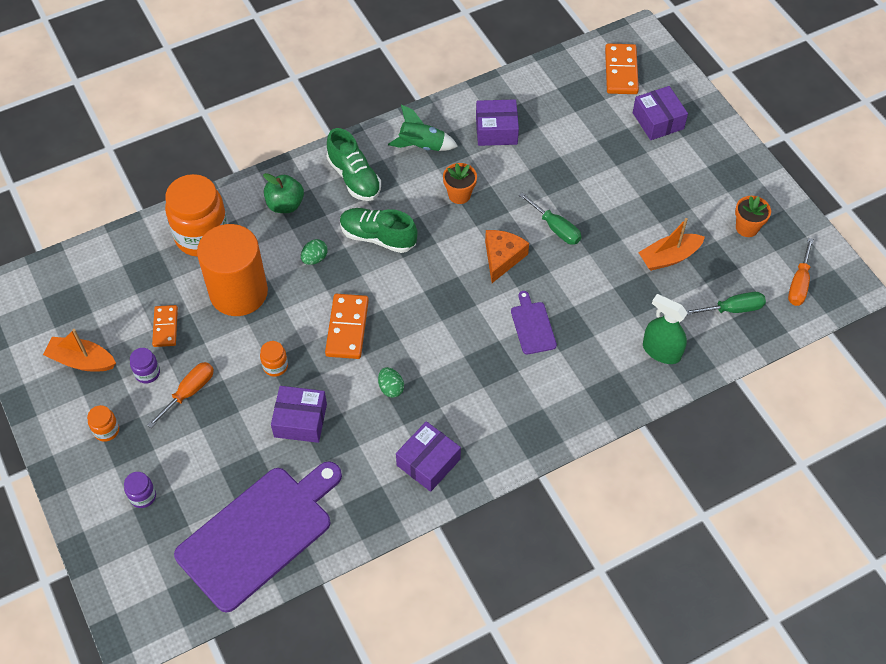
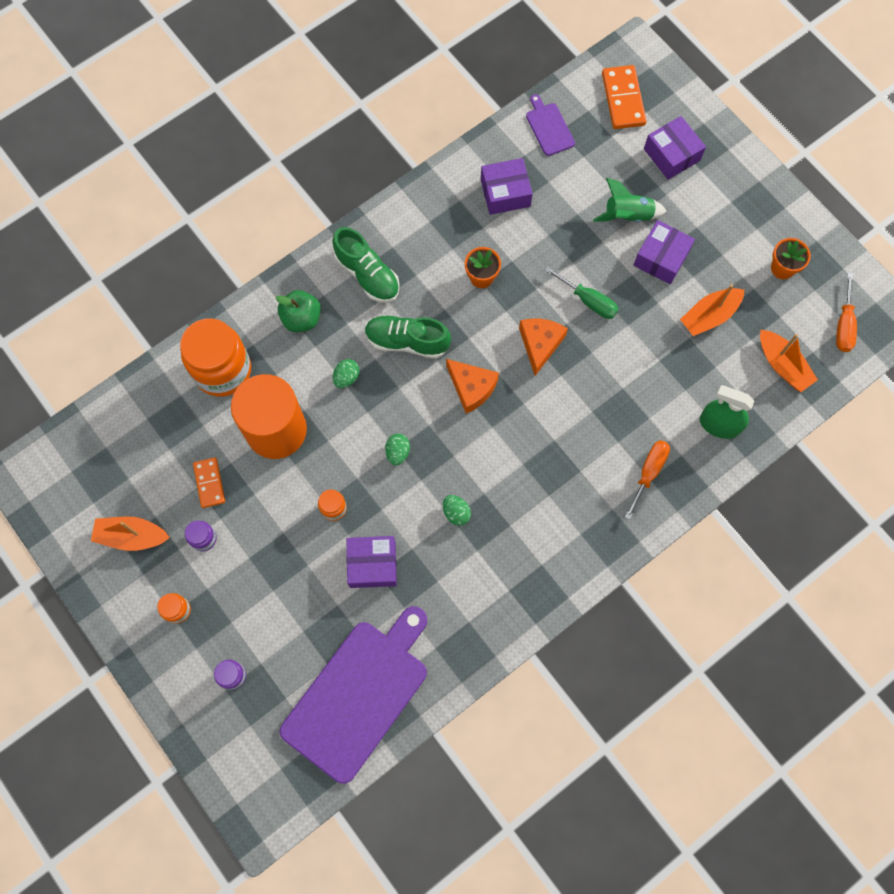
camera: 10 degrees left, 15 degrees up
orange screwdriver [147,362,214,428] -> orange screwdriver moved to [625,440,670,520]
orange domino [325,294,369,359] -> green egg [385,433,410,466]
green rocket [388,104,458,151] -> green rocket moved to [593,178,667,222]
purple box [396,421,461,492] -> purple box moved to [634,220,695,284]
purple cutting board [511,291,557,355] -> purple cutting board moved to [526,94,575,156]
green screwdriver [686,292,766,315] -> orange boat [760,330,818,392]
none -> orange cheese [446,359,499,413]

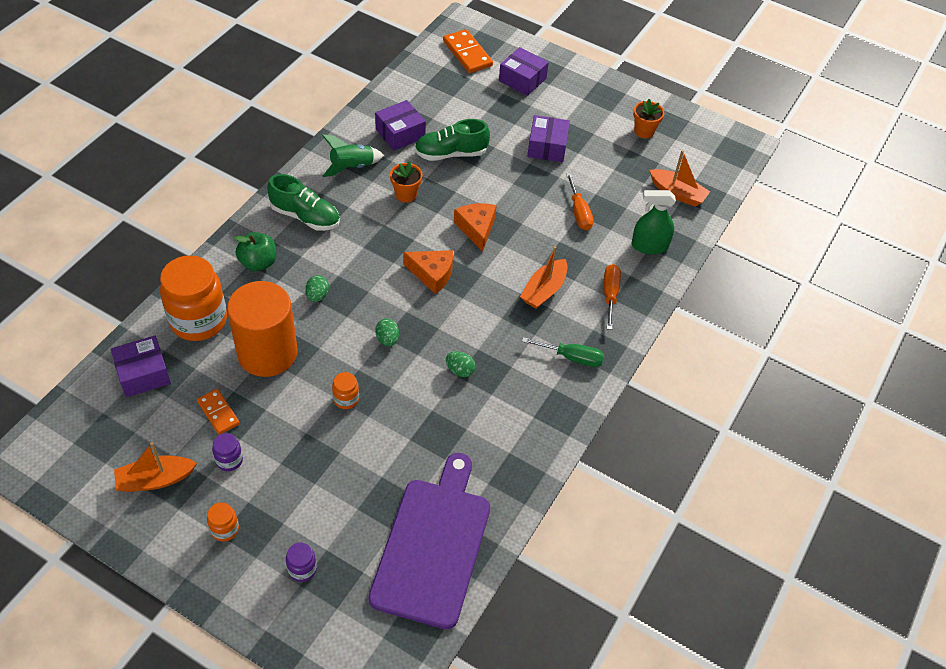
camera: 25 degrees left, 20 degrees down
purple box [346,536,397,588] -> purple box moved to [111,336,171,397]
green shoe [365,315,451,359] -> green shoe moved to [415,119,490,161]
purple cutting board [526,94,575,156] -> none
green screwdriver [545,267,618,319] -> green screwdriver moved to [522,337,604,367]
green rocket [593,178,667,222] -> green rocket moved to [322,134,384,177]
orange boat [680,284,744,336] -> orange boat moved to [520,246,567,309]
orange screwdriver [836,273,857,352] -> orange screwdriver moved to [566,173,594,230]

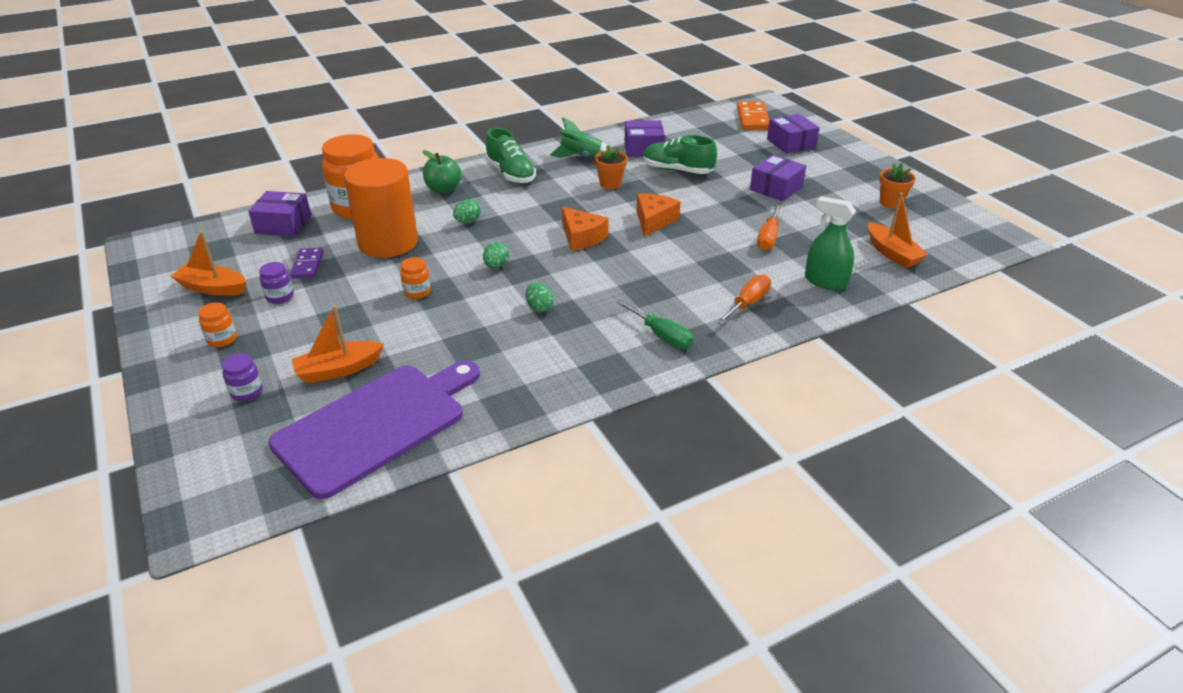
camera: 35 degrees right, 15 degrees down
orange domino [197,389,240,435] -> purple domino [290,248,323,278]
orange boat [520,246,567,309] -> orange boat moved to [292,305,384,383]

